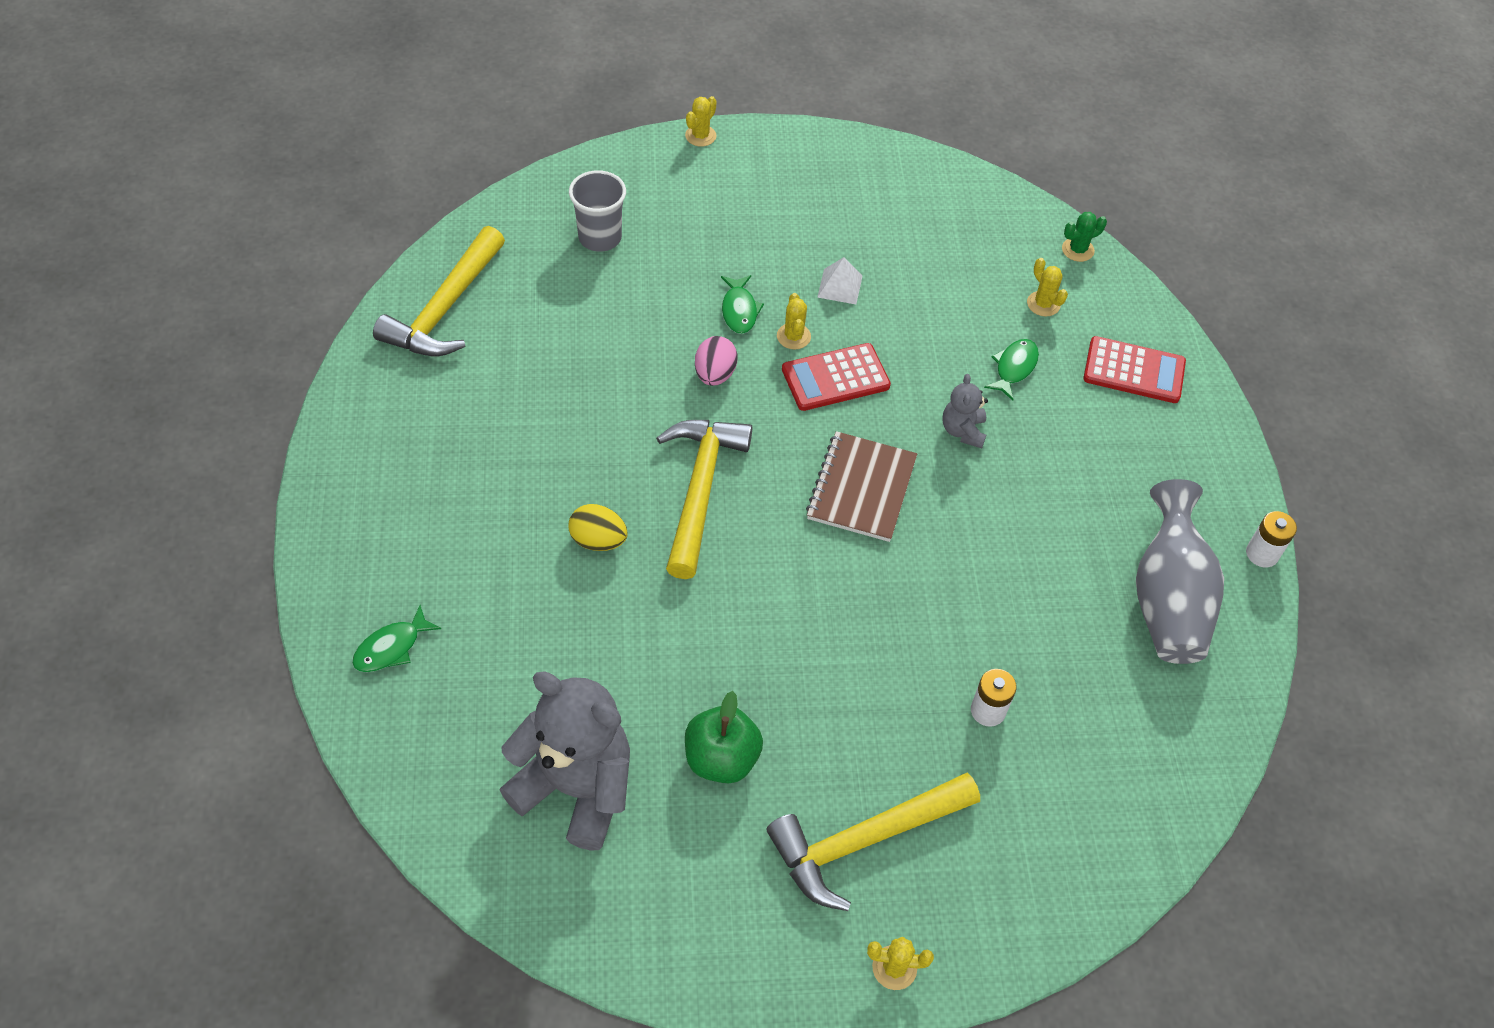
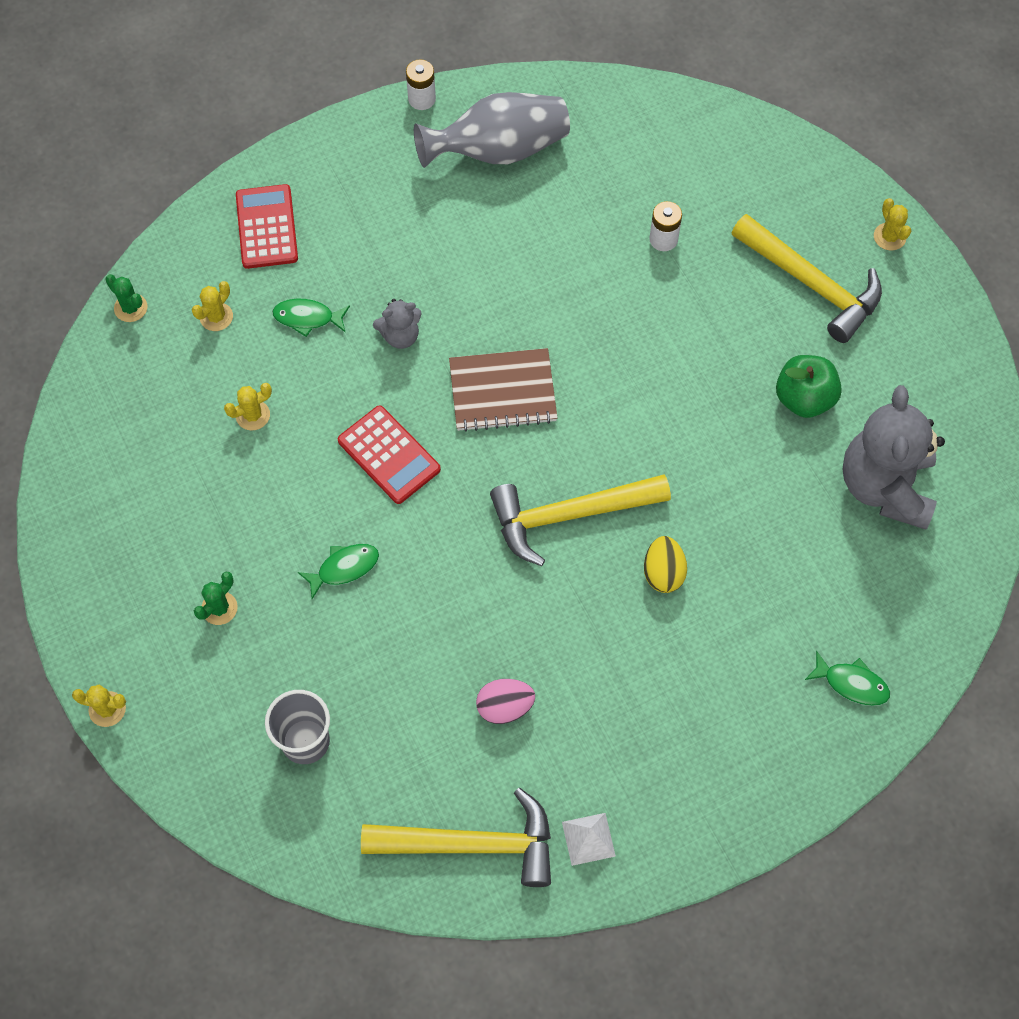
camera: 110 degrees left, 10 degrees up
pink egg [695,336,738,386] -> pink egg moved to [476,679,535,724]
yellow cactus [777,293,811,350] -> yellow cactus moved to [224,383,272,430]
white pyramid [817,257,862,304] -> white pyramid moved to [562,813,616,866]
none -> green cactus [194,572,238,625]

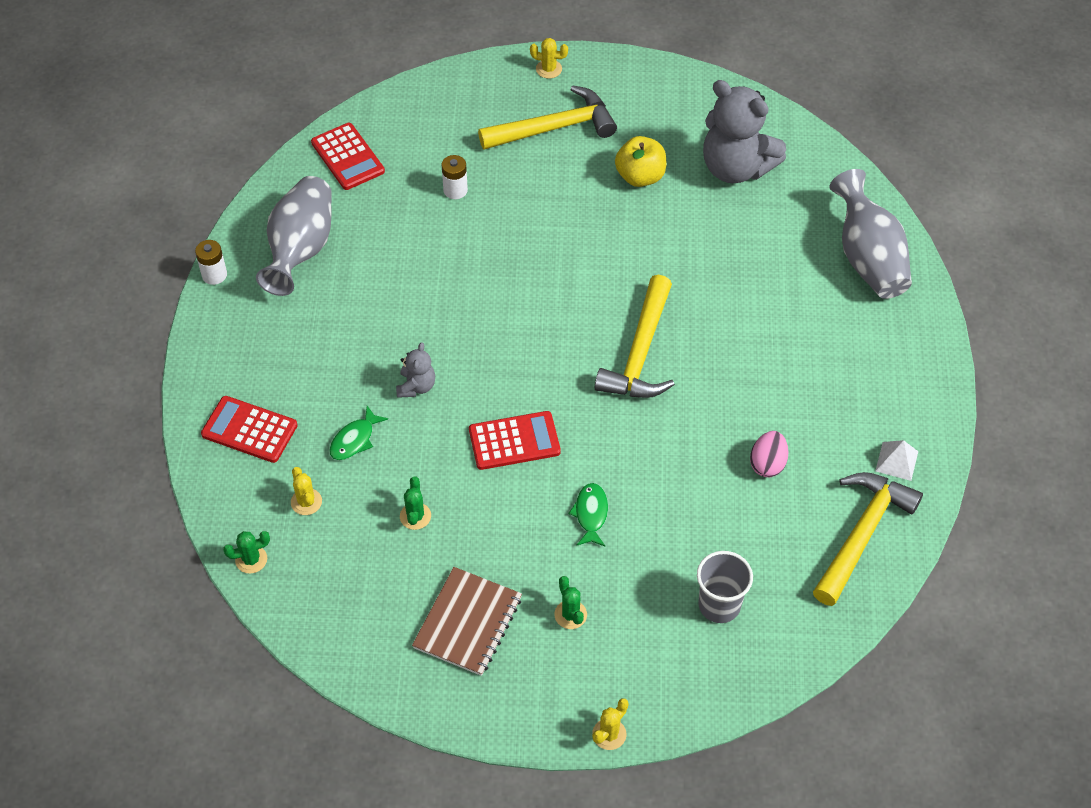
camera: 60 degrees left, 10 degrees down
yellow cactus [224,383,272,430] -> green cactus [400,476,431,530]
brown notebook [449,348,557,432] -> brown notebook moved to [412,567,522,676]
yellow egg [644,536,687,593] -> none
green apple [776,355,842,418] -> yellow apple [615,136,666,187]
green fish [805,651,890,706] -> grey vase [830,169,912,299]
none -> red calculator [311,123,385,190]

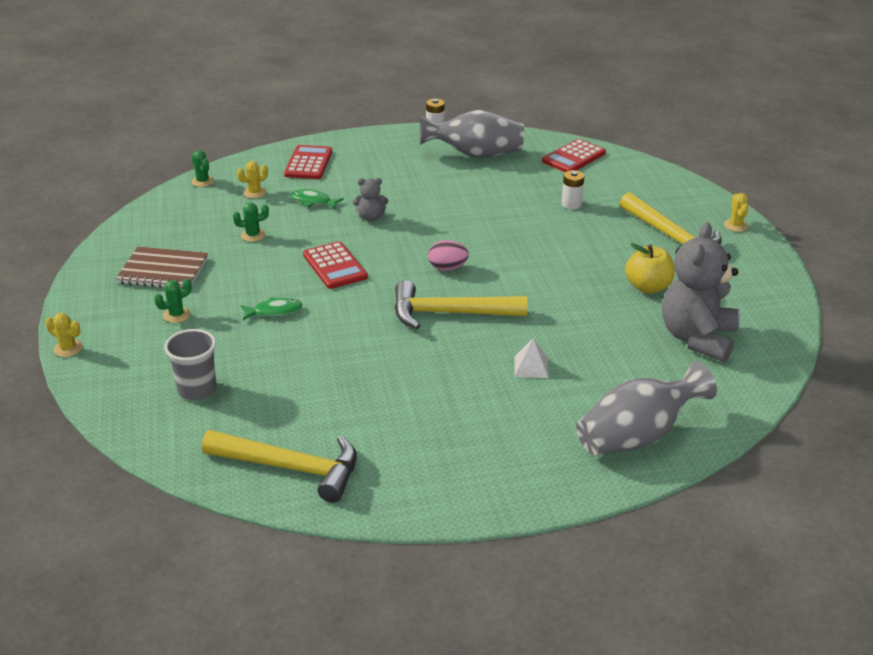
camera: 75 degrees right, 20 degrees down
pink egg [750,431,789,477] -> pink egg moved to [428,240,469,271]
white pyramid [875,440,918,481] -> white pyramid moved to [514,338,549,378]

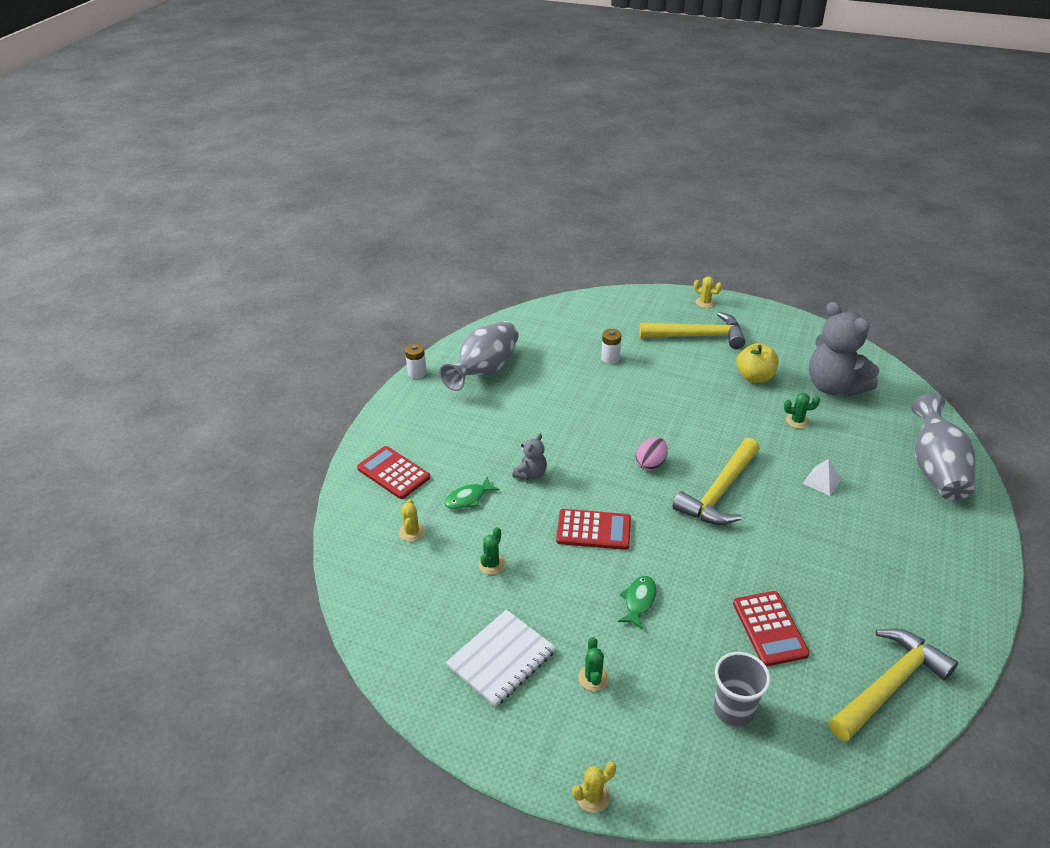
camera: 55 degrees left, 5 degrees up
brown notebook [116,247,208,289] -> white notebook [446,610,556,707]
green cactus [191,150,214,187] -> green cactus moved to [784,393,820,429]
red calculator [542,139,606,172] -> red calculator moved to [733,591,810,666]

